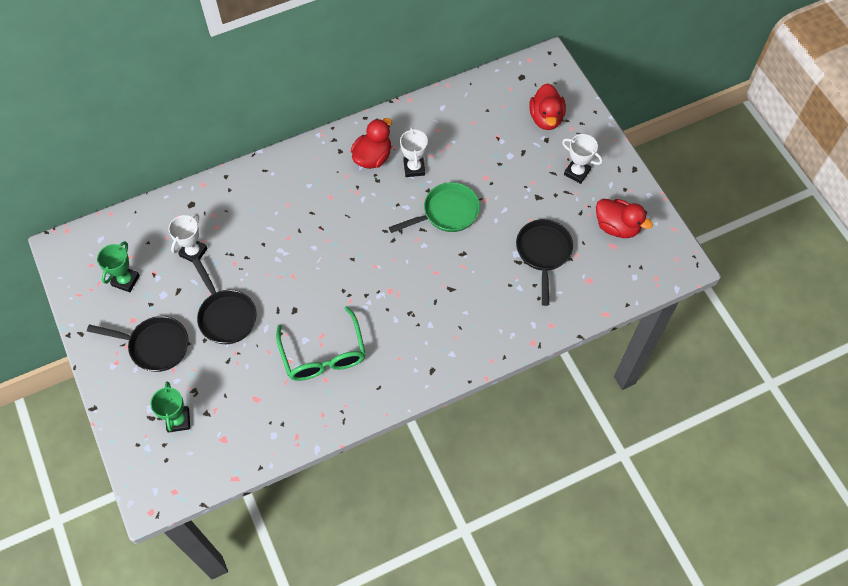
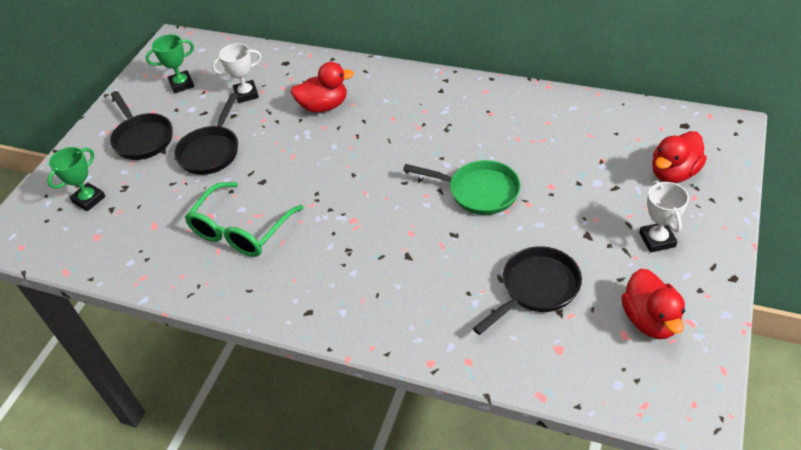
camera: 50 degrees right, 15 degrees down
red duck [351,118,392,169] -> red duck moved to [290,62,354,113]
white trophy [400,127,428,177] -> none

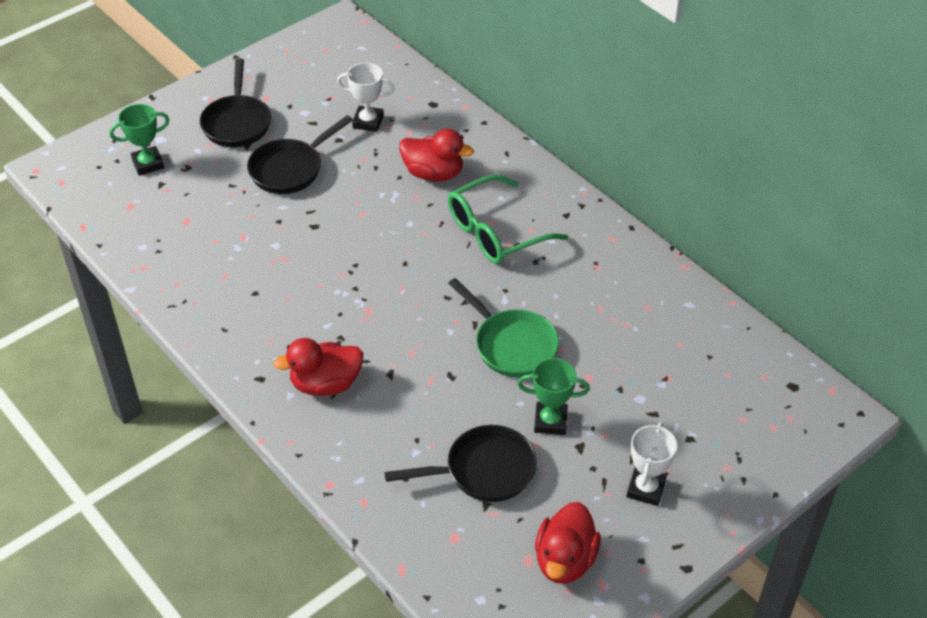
camera: 25 degrees right, 0 degrees up
green trophy [146,34,194,94] -> green trophy moved to [517,358,590,435]
green glasses [185,182,304,257] -> green glasses moved to [448,175,569,264]
red duck [652,131,707,183] -> red duck moved to [273,338,363,396]

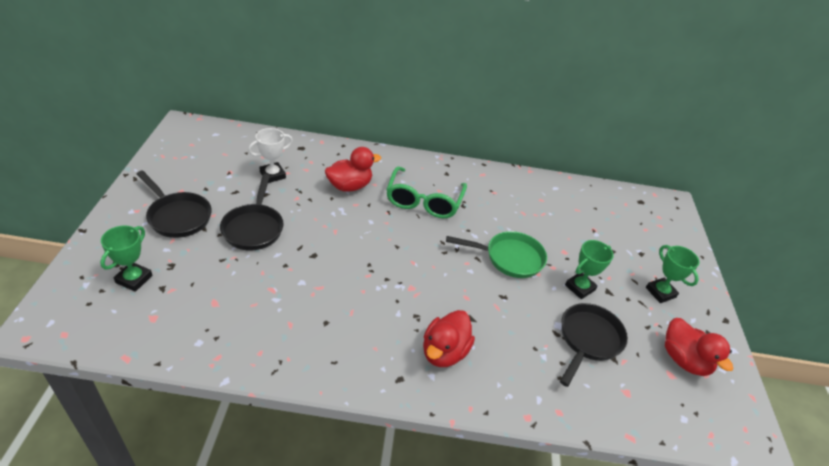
camera: 50 degrees left, 5 degrees down
white trophy [627,422,677,506] -> green trophy [646,245,699,303]

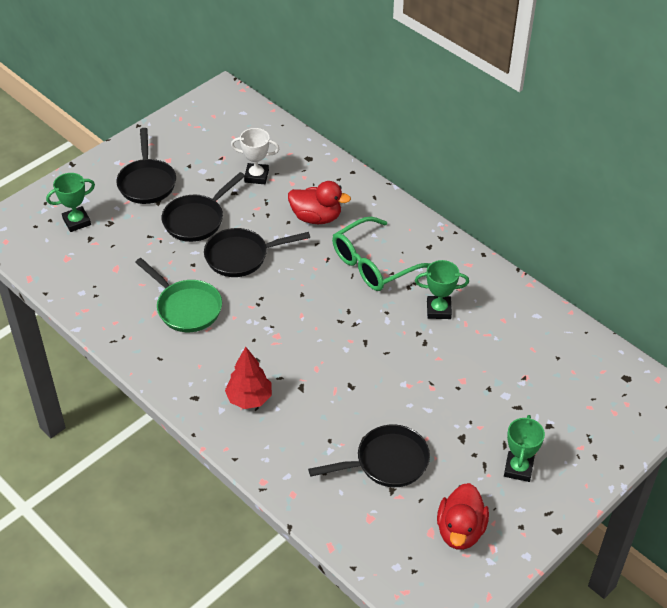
camera: 45 degrees right, 5 degrees up
red duck [423,310,475,367] -> red tree [225,347,272,409]
green pan [446,231,547,278] -> green pan moved to [135,258,222,332]
green trophy [565,240,614,299] -> green trophy moved to [415,260,469,319]
none -> black pan [204,228,310,277]

